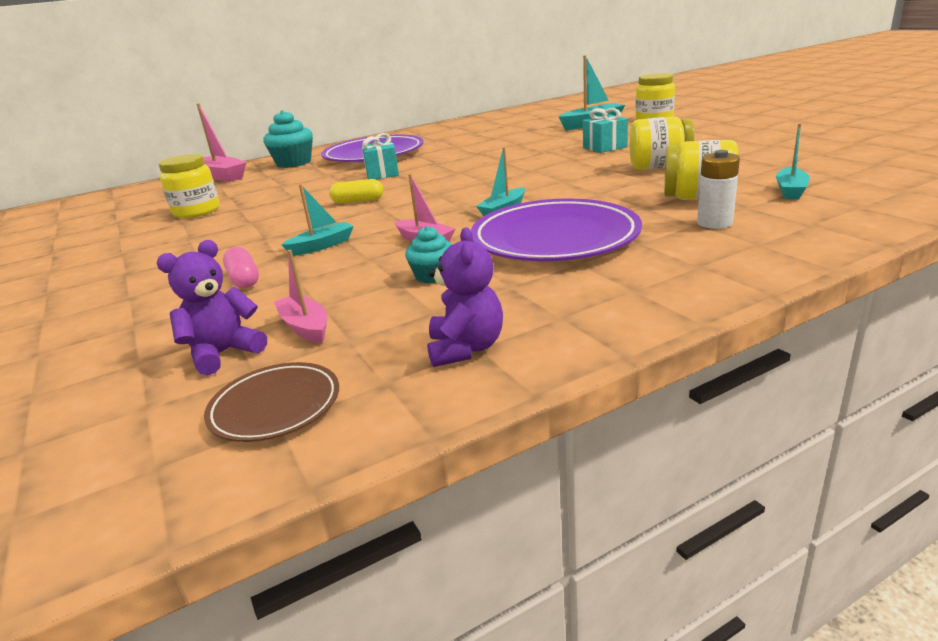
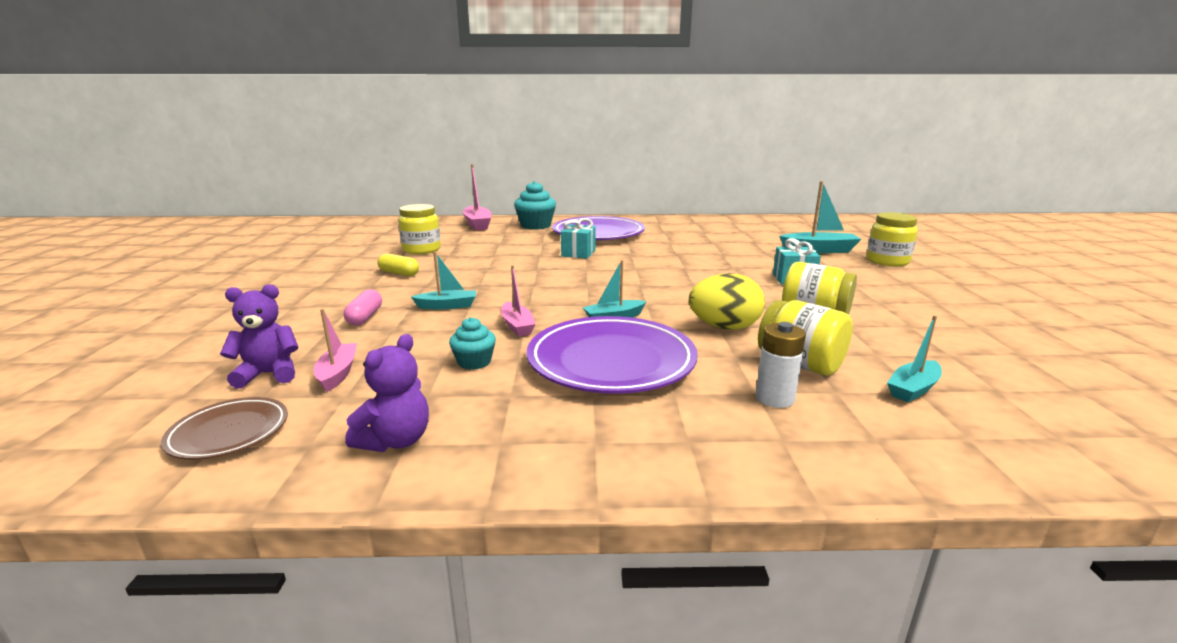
camera: 25 degrees right, 5 degrees down
yellow capsule [329,179,383,204] -> yellow capsule moved to [378,254,419,276]
none -> yellow egg [689,273,765,330]

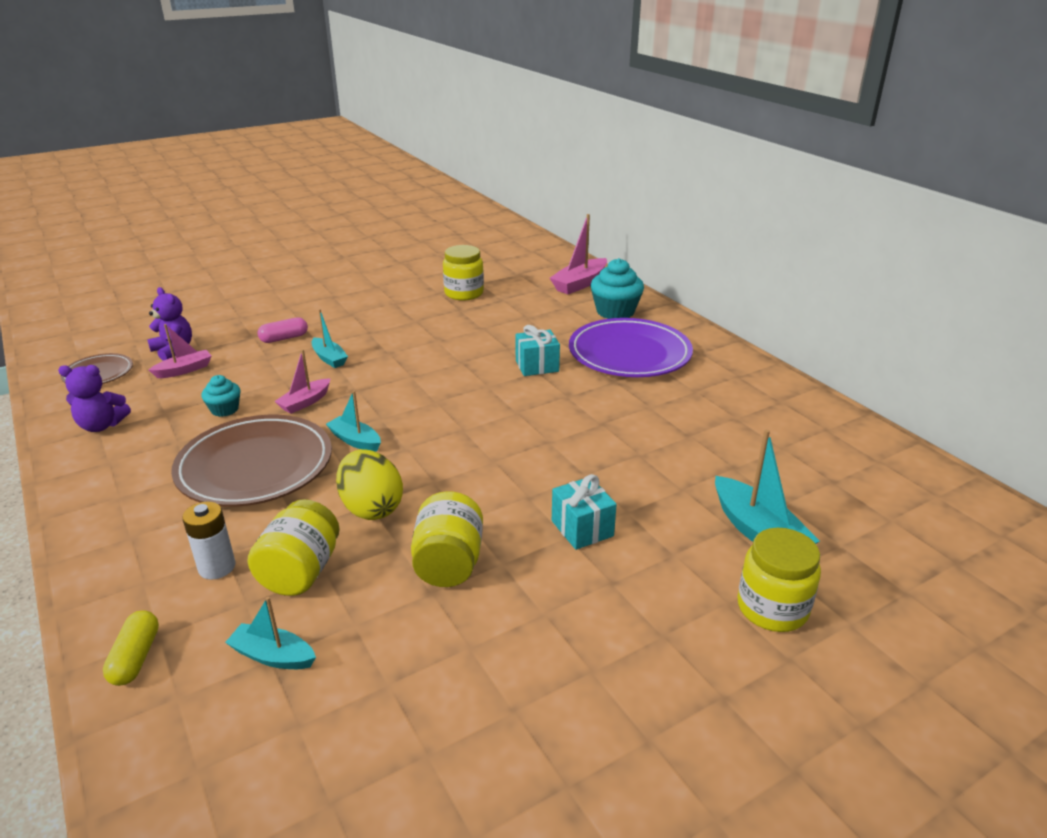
camera: 60 degrees right, 10 degrees up
yellow capsule [378,254,419,276] -> yellow capsule moved to [103,610,159,686]
purple plate [527,316,698,394] -> brown plate [171,415,332,507]

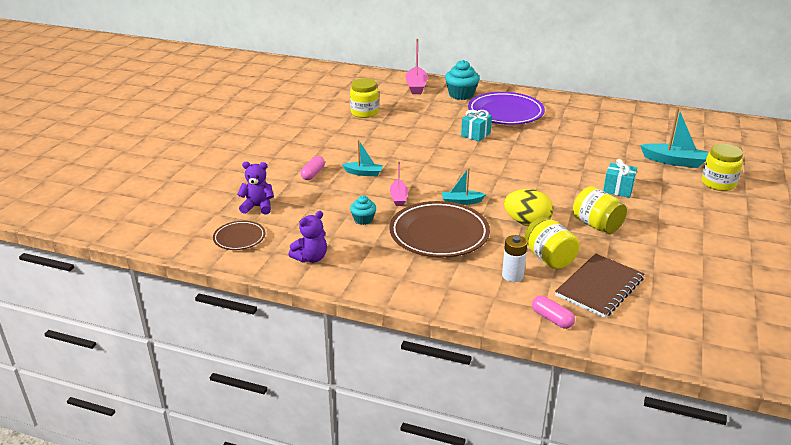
camera: 40 degrees left, 0 degrees up
yellow capsule [103,610,159,686] -> pink capsule [532,296,575,329]
pink boat [149,324,212,378] -> none
turquoise boat [225,597,316,669] -> brown notebook [555,254,644,318]

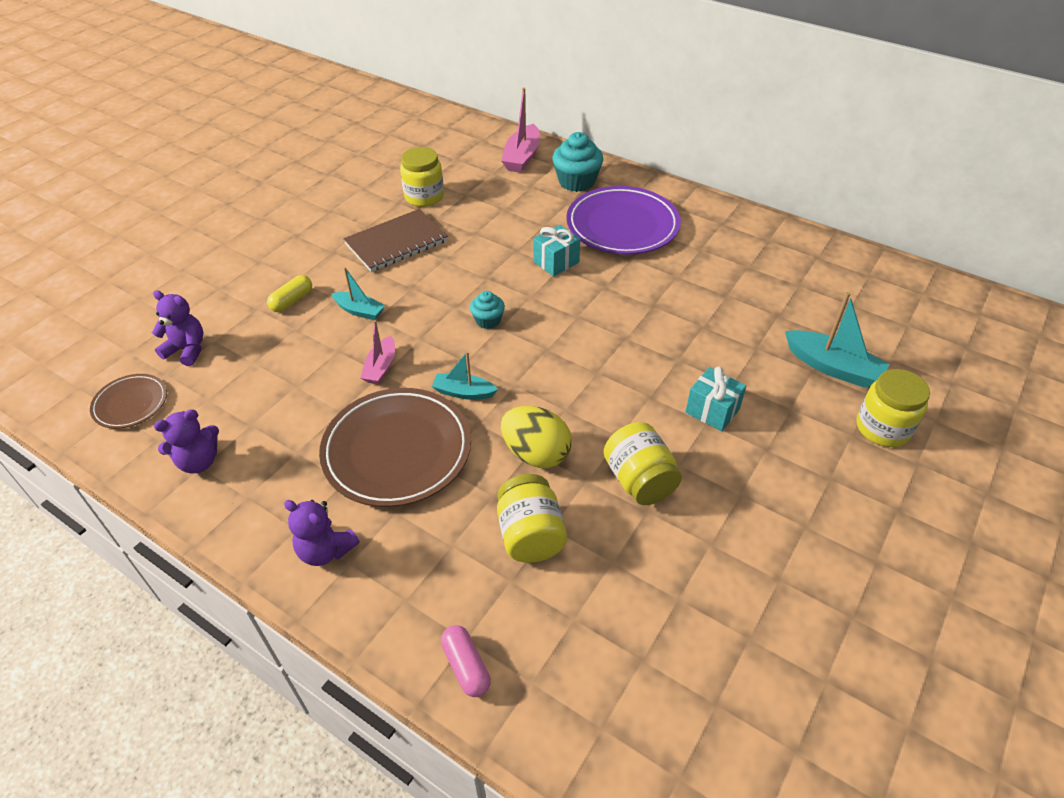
camera: 15 degrees right, 15 degrees up
pink capsule [301,156,325,180] -> yellow capsule [267,275,312,312]
turquoise cupcake [350,196,376,225] -> turquoise cupcake moved to [470,291,505,329]
white battery [502,235,528,282] -> none
brown notebook [555,254,644,318] -> brown notebook moved to [343,209,448,272]
none -> purple teddy bear [284,500,360,566]

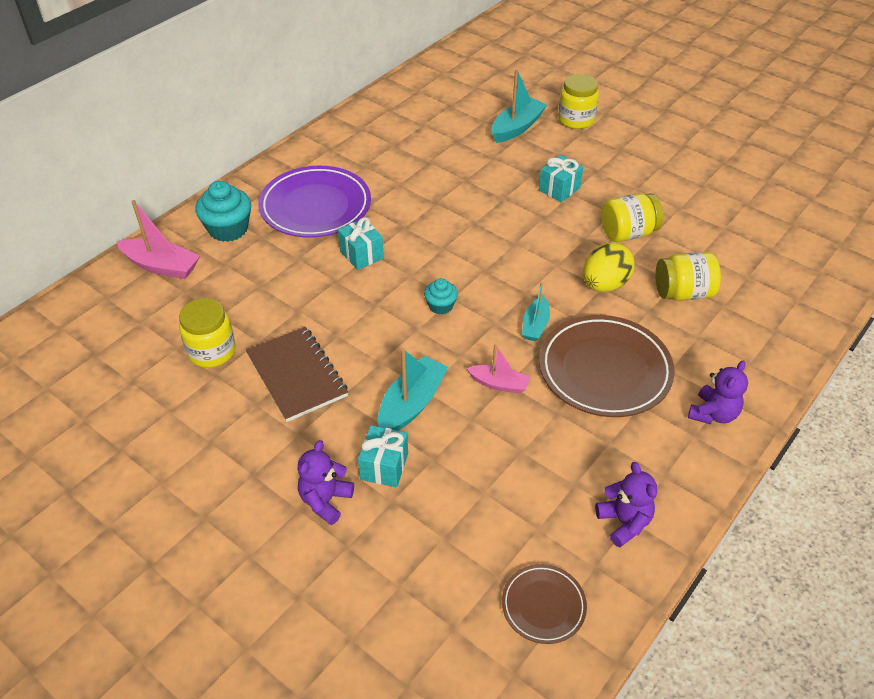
camera: 85 degrees left, 0 degrees up
purple teddy bear [152,290,203,366] -> purple teddy bear moved to [298,440,354,525]
yellow capsule [267,275,312,312] -> turquoise gift [358,425,408,487]
turquoise boat [331,267,385,320] -> turquoise boat [377,349,448,431], size x1.60
pink capsule [441,625,491,697] -> none

